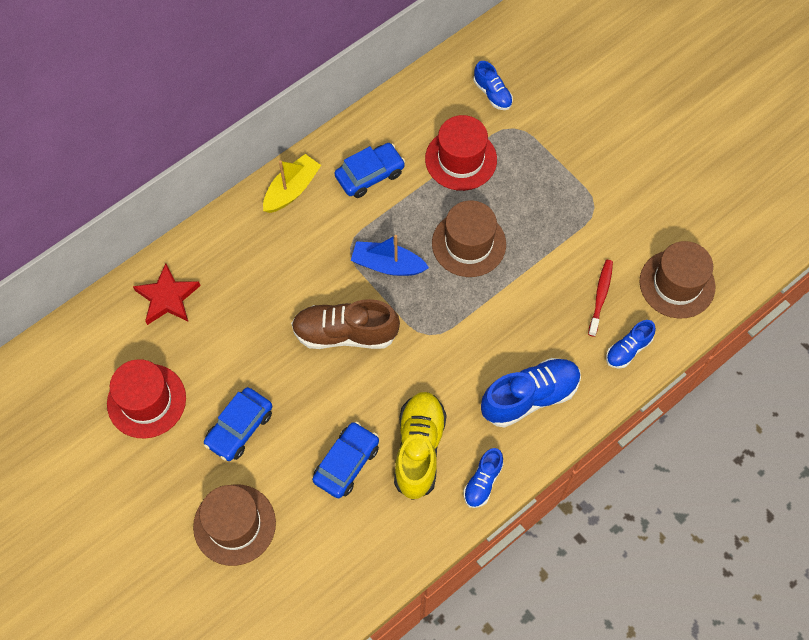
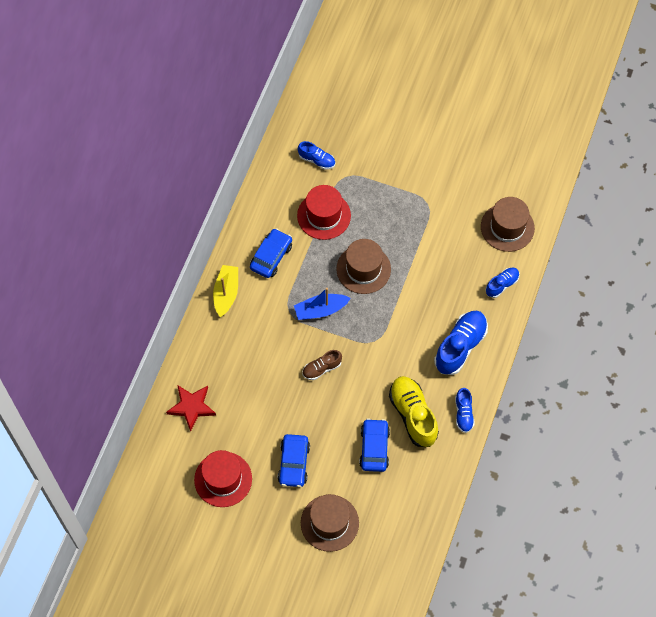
camera: 30 degrees left, 0 degrees up
brown shoe [291,299,400,349] -> brown shoe [302,350,342,380], size x0.55
red toothbrush [588,260,613,337] -> none
blue shoe [606,320,656,368] -> blue shoe turned 150 degrees counterclockwise [485,267,519,298]

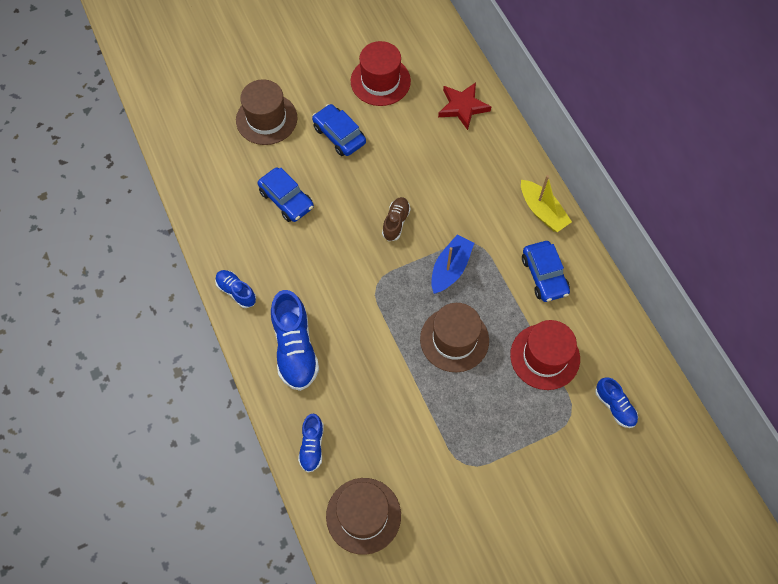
camera: 135 degrees right, 0 degrees up
blue shoe [298,141,335,170] -> blue shoe turned 105 degrees counterclockwise [595,378,638,428]
yellow shoe [389,376,439,447] -> none

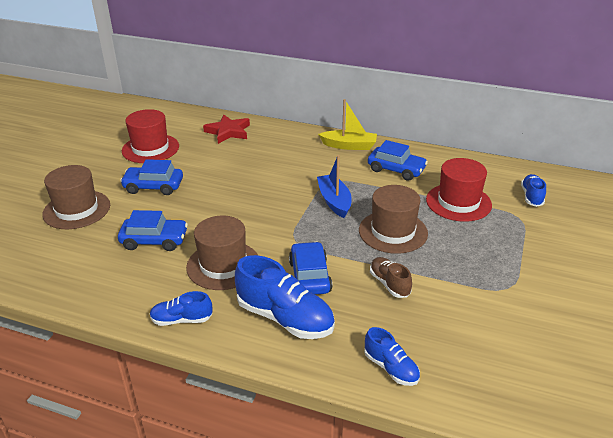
camera: 45 degrees left, 30 degrees down
brown hat [326,478,401,555] -> brown hat moved to [186,215,258,290]
brown shoe [382,197,411,241] -> brown shoe moved to [370,257,412,298]
blue shoe [595,378,638,428] -> blue shoe turned 90 degrees counterclockwise [521,174,546,207]
none -> blue car [289,242,332,295]

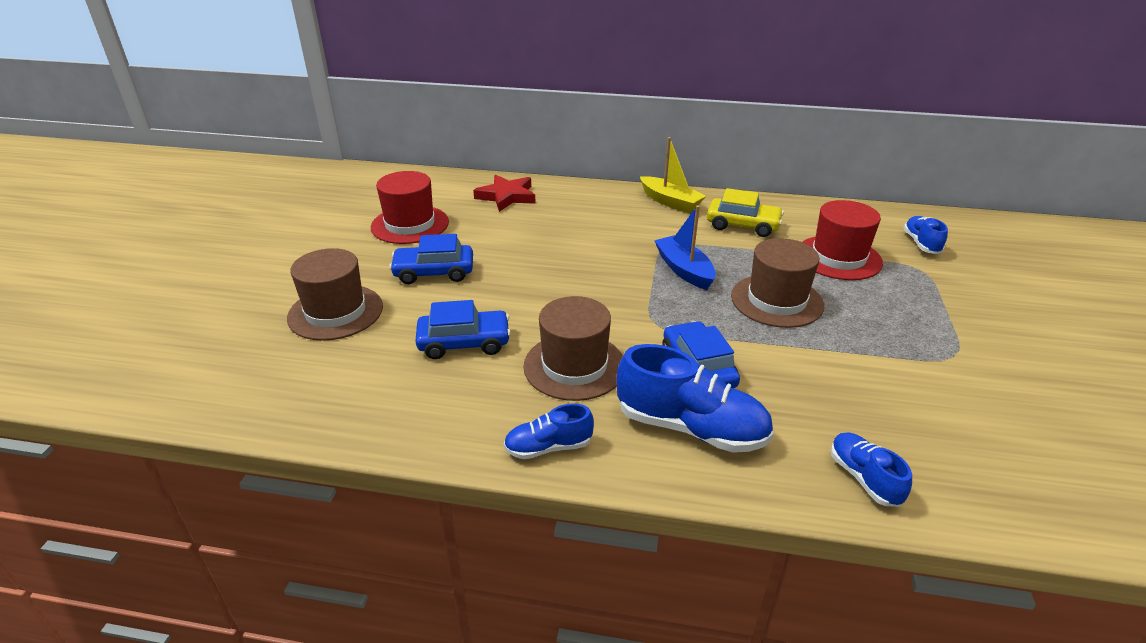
camera: 10 degrees left, 0 degrees up
yellow boat [318,99,377,150] -> yellow boat turned 45 degrees clockwise [640,137,706,213]
blue shoe [364,327,420,386] -> blue shoe turned 150 degrees counterclockwise [831,432,912,507]
blue car [368,140,428,181] -> yellow car [707,188,784,237]
brown shoe [370,257,412,298] -> none

